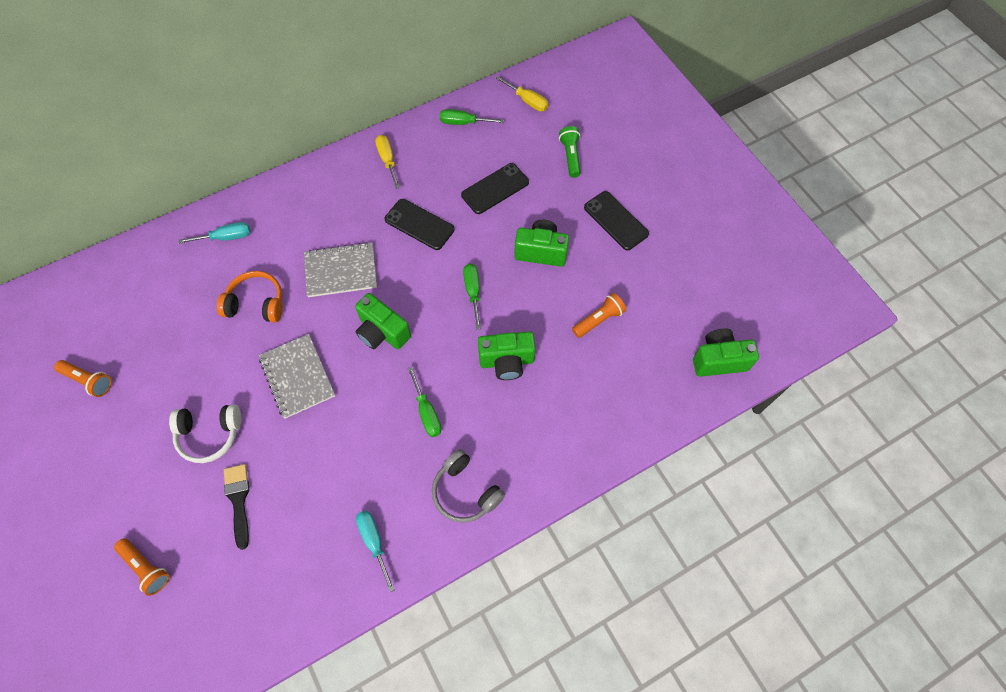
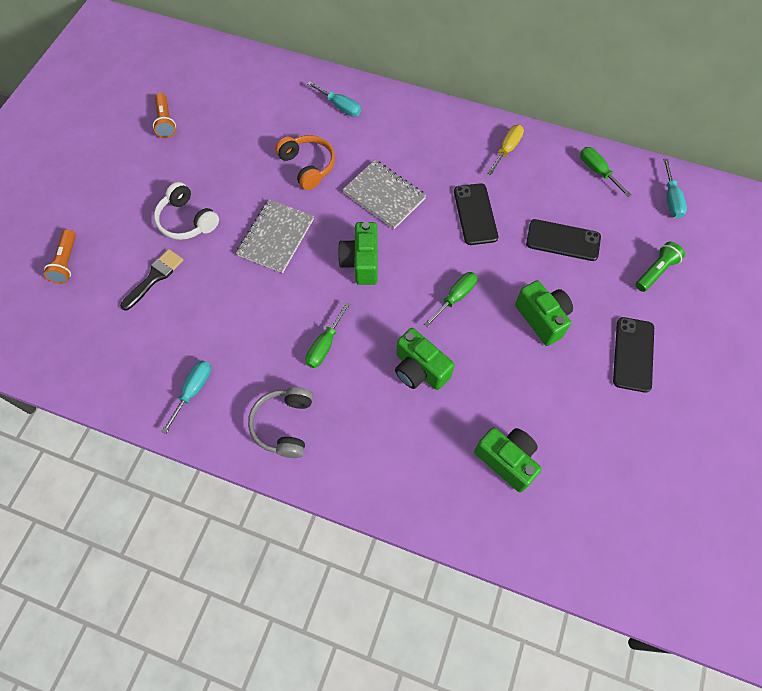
camera: 50 degrees right, 0 degrees up
yellow screwdriver [496,76,549,111] -> turquoise screwdriver [663,159,687,218]
orange flashlight [572,293,626,338] -> none
green camera [693,328,759,377] -> green camera moved to [474,427,542,493]

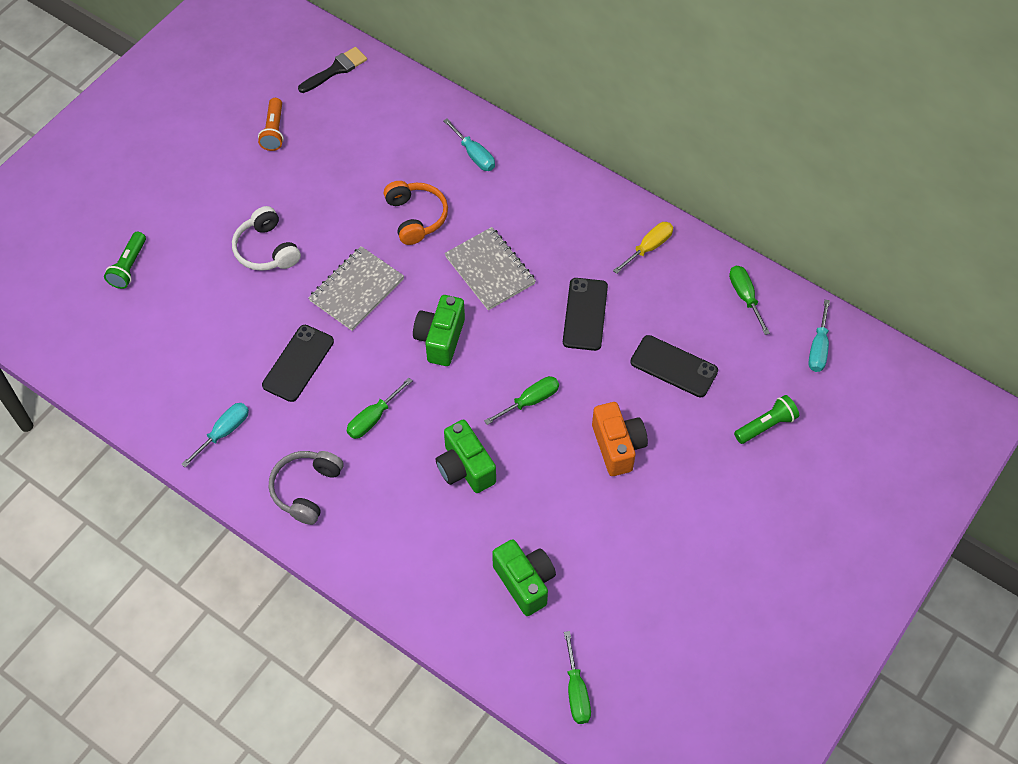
camera: 15 degrees right, 5 degrees down
orange flashlight [44,229,76,284] -> green flashlight [104,232,146,289]
black brush [120,249,183,310] -> black brush moved to [298,47,367,93]
green camera [515,280,573,346] -> orange camera [592,402,648,476]
black phone [613,317,654,393] -> black phone moved to [262,325,334,402]
none -> green screwdriver [564,631,591,724]

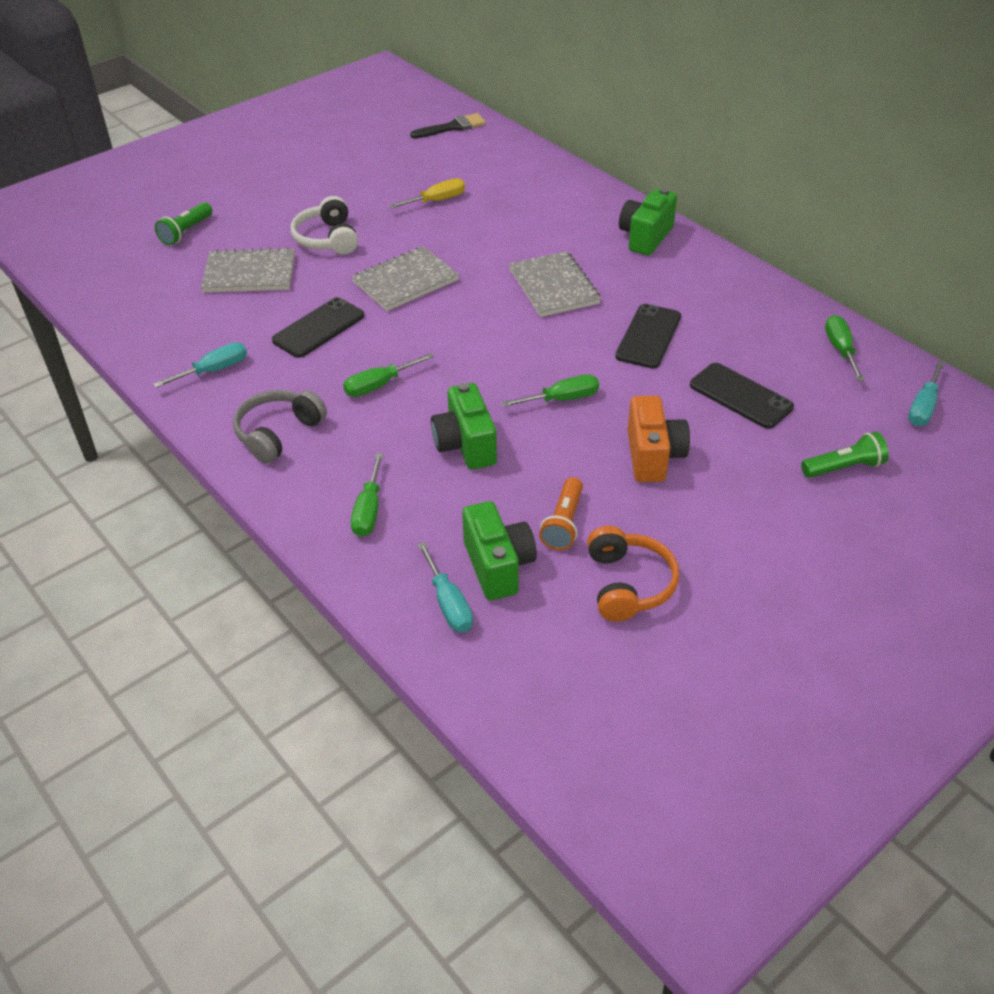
camera: 15 degrees right, 15 degrees down
orange flashlight [258,98,284,151] -> orange flashlight moved to [539,477,583,551]
orange headphones [384,181,448,245] -> orange headphones moved to [587,526,679,622]
green camera [413,295,465,366] -> green camera moved to [619,188,677,256]
turquoise screwdriver [443,118,495,171] -> turquoise screwdriver moved to [418,542,473,632]
green screwdriver [564,631,591,724] -> green screwdriver moved to [351,453,383,537]
yellow screwdriver [613,222,673,274] -> yellow screwdriver moved to [389,178,465,208]
none -> grey notebook [201,247,295,292]

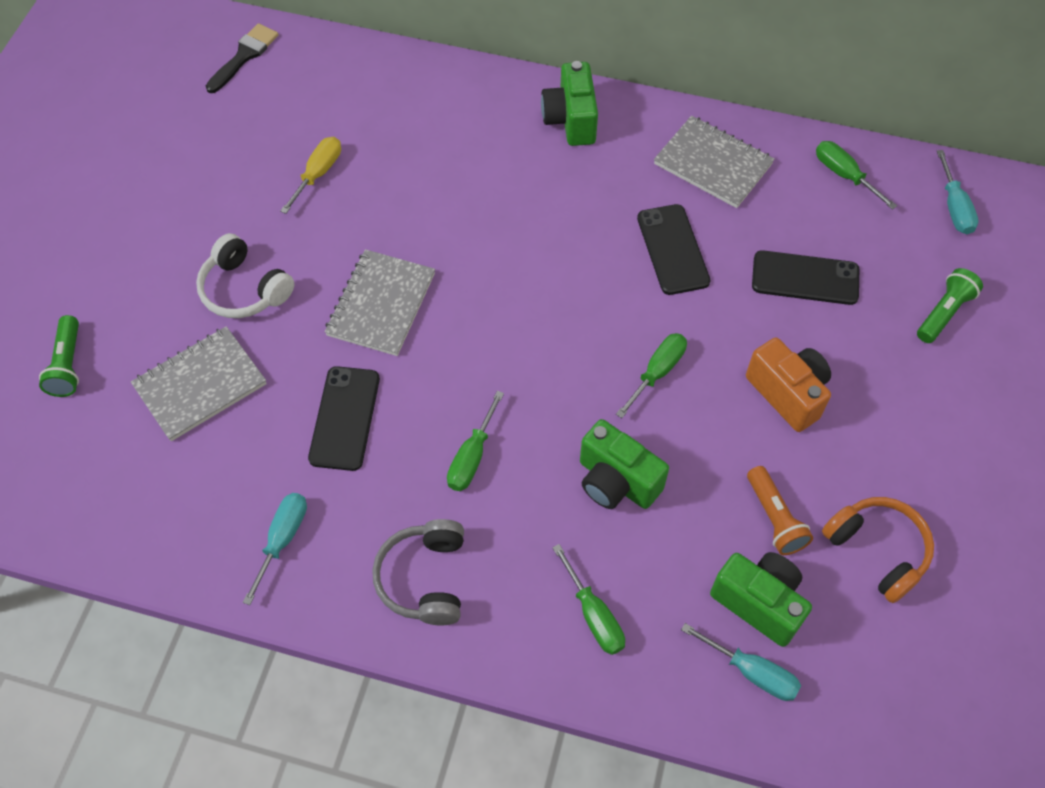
camera: 35 degrees left, 15 degrees up
grey notebook [509,251,601,317] -> grey notebook moved to [654,115,775,208]

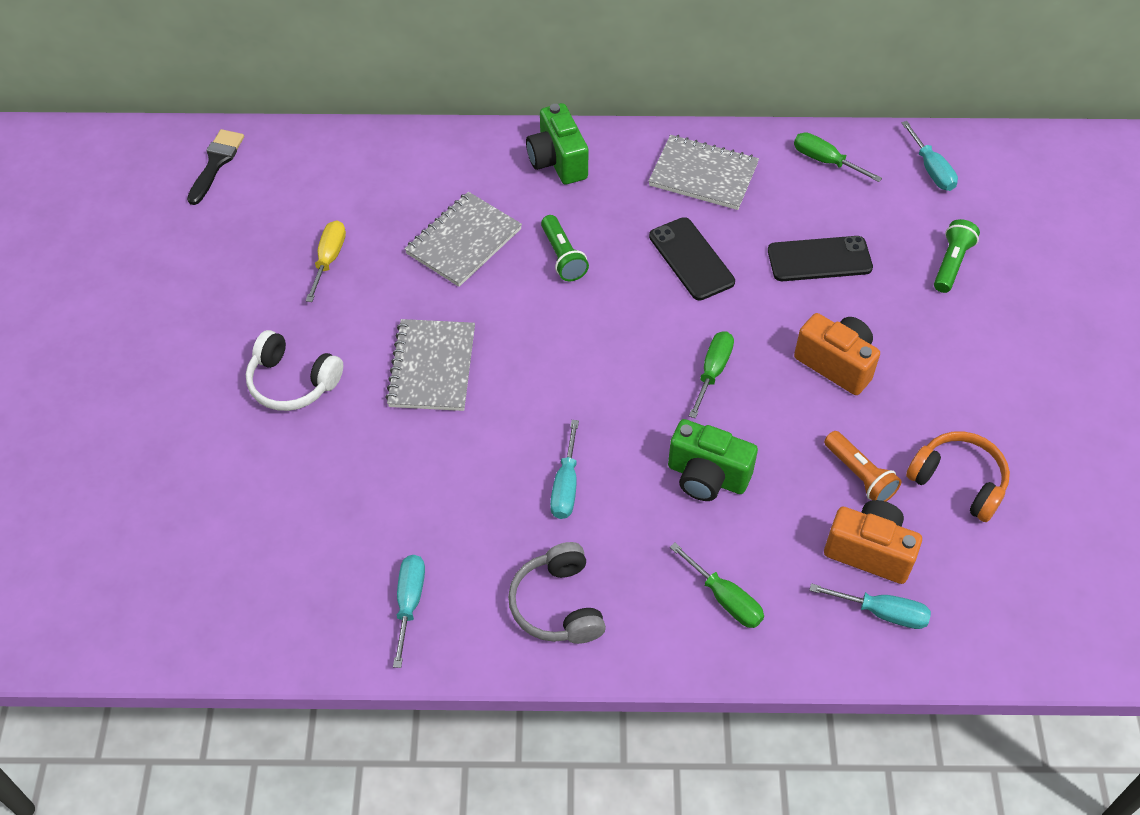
camera: 15 degrees left, 5 degrees down
green flashlight [39,315,79,397] -> green flashlight moved to [541,215,589,281]
grey notebook [131,326,267,441] -> grey notebook moved to [405,192,522,287]
black phone [308,366,380,471] -> none
green screwdriver [447,391,504,491] -> turquoise screwdriver [550,420,579,519]
green camera [710,552,812,647] -> orange camera [824,500,922,584]

